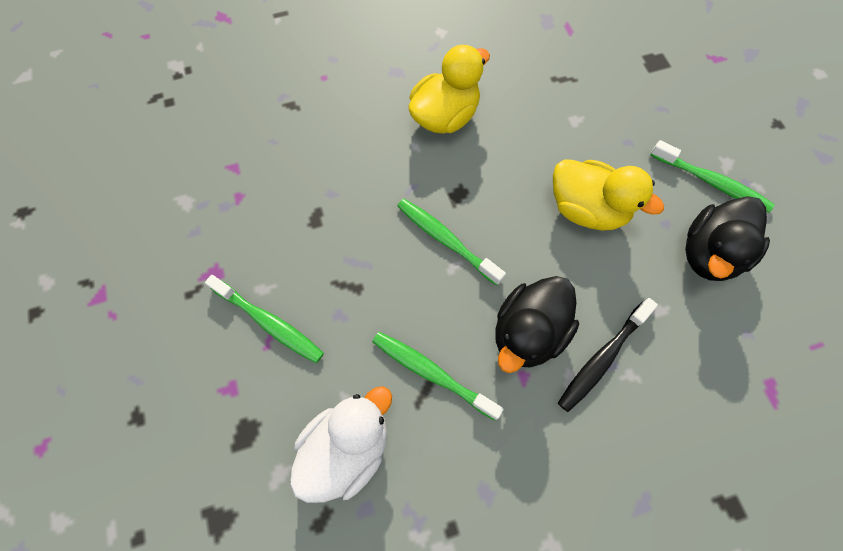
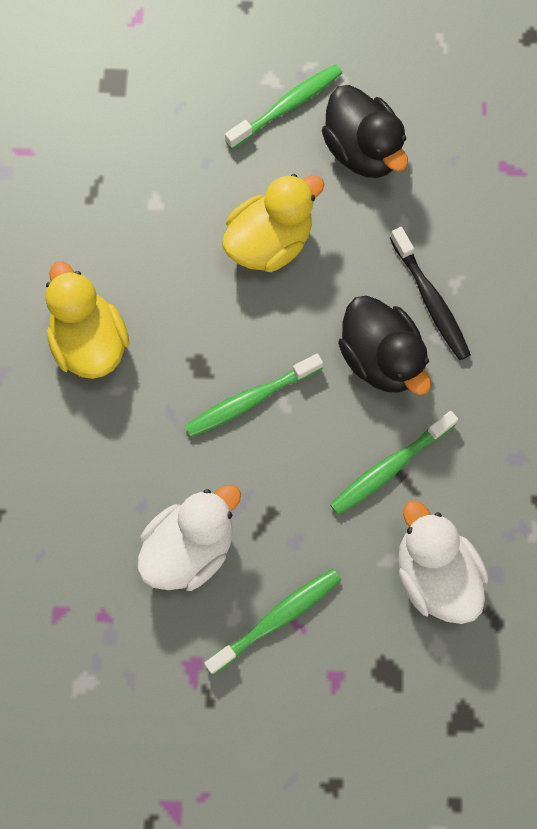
camera: 70 degrees left, 5 degrees up
none -> white duck [137,485,241,591]

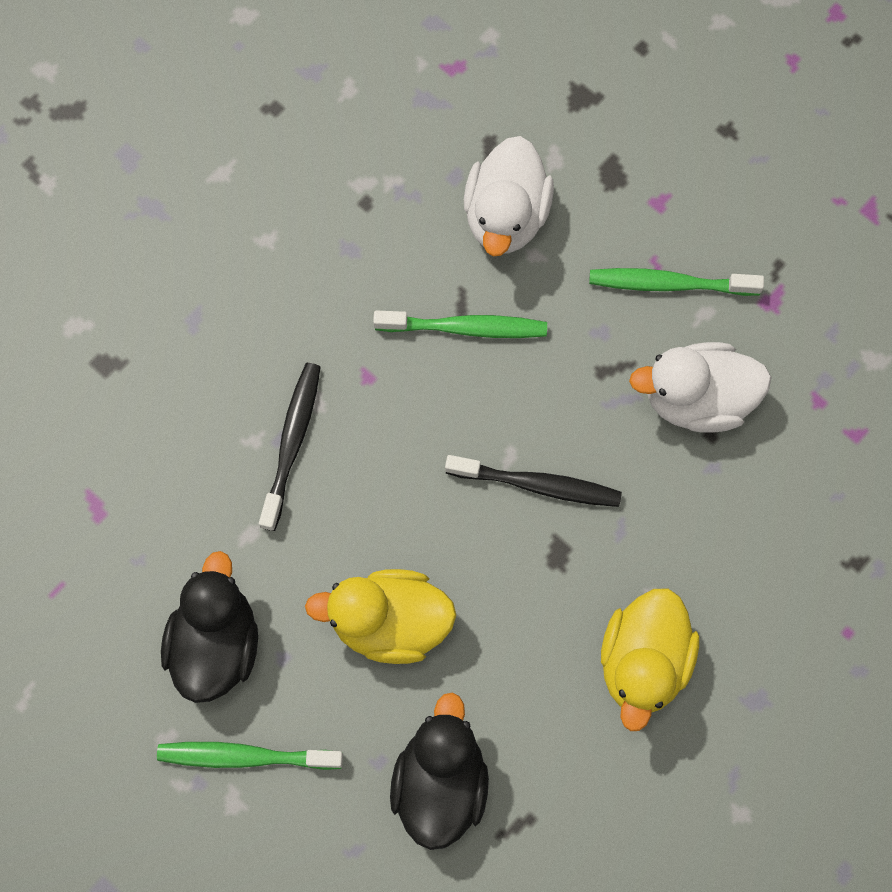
camera: 140 degrees left, 0 degrees up
green toothbrush [185,353,323,437] -> black toothbrush [445,455,622,507]
black duck [338,296,431,395] -> black duck moved to [390,693,489,850]

